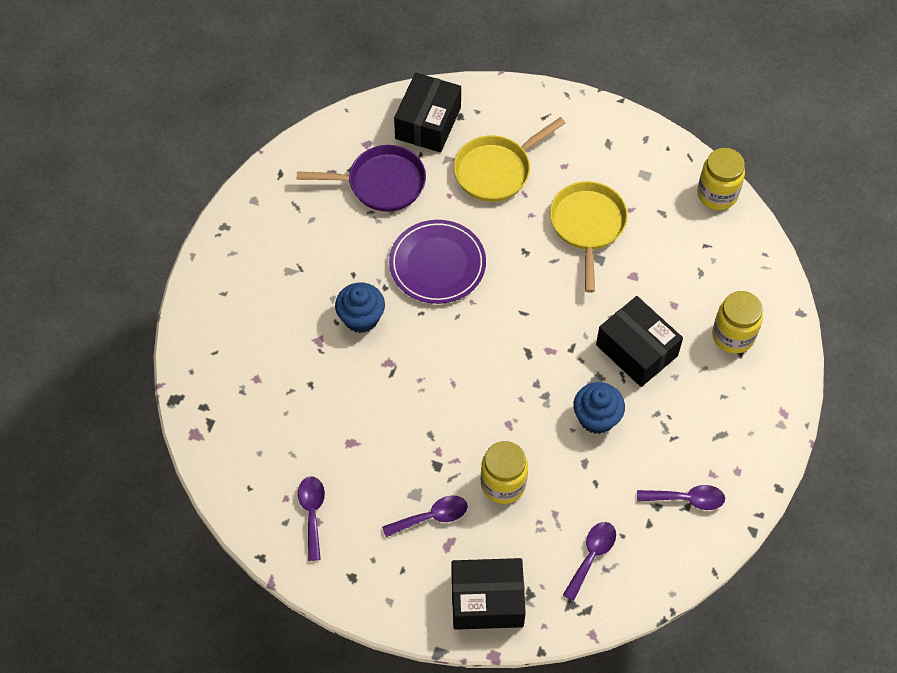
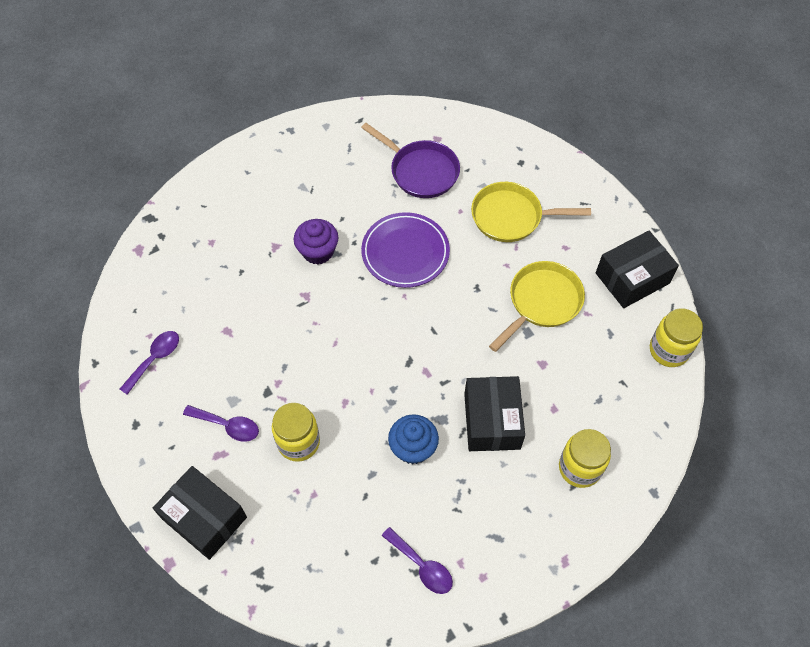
camera: 40 degrees right, 0 degrees up
blue cupcake [335,282,385,333] -> purple cupcake [294,219,339,265]
black box [394,73,461,152] -> black box moved to [596,230,679,308]
purple spoon [563,522,616,601] -> none

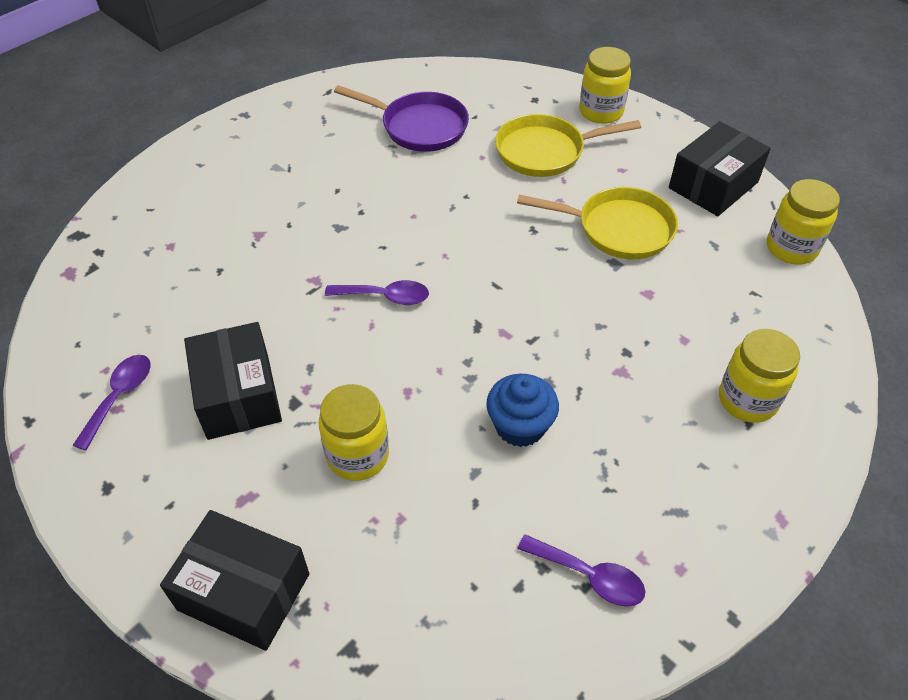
camera: 15 degrees left, 10 degrees down
purple spoon [183,405,259,442] -> purple spoon moved to [325,280,429,305]
purple cupcake [294,219,339,265] -> none
purple plate [361,212,450,288] -> none
black box [464,376,525,451] -> black box moved to [184,322,282,440]
yellow pan [489,261,585,352] -> yellow pan turned 75 degrees clockwise [517,187,678,260]
none -> yellow jar [579,47,631,124]

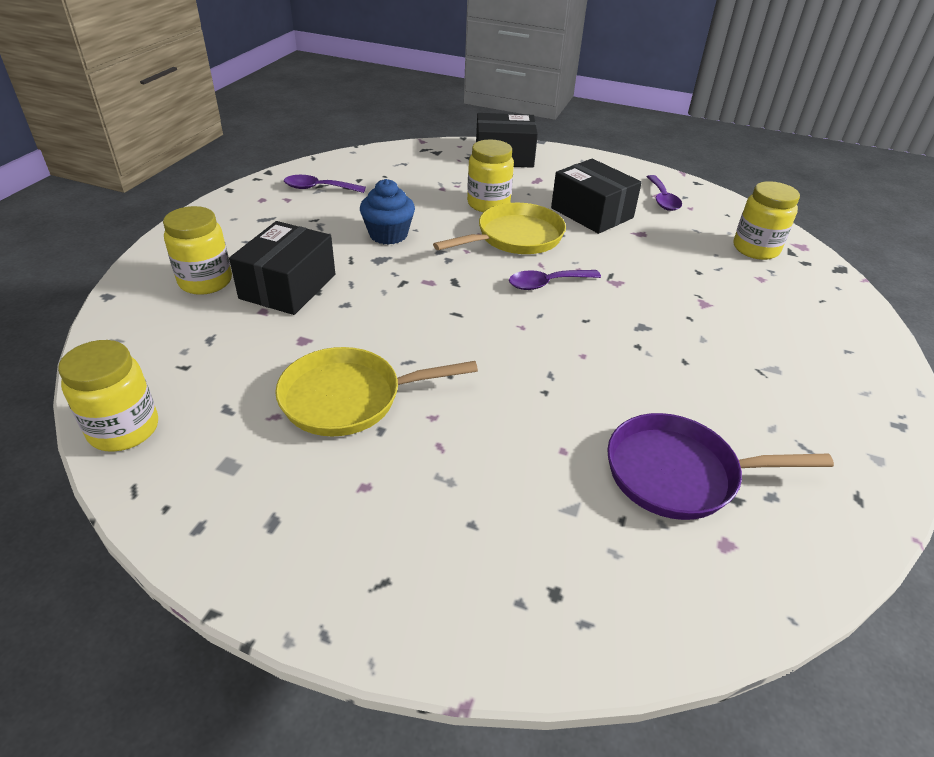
camera: 155 degrees right, 10 degrees down
yellow pan [495,114,641,177] -> yellow pan moved to [433,203,566,254]
yellow jar [579,47,631,124] -> yellow jar moved to [734,181,800,260]
black box [669,121,771,216] -> black box moved to [229,221,335,315]

